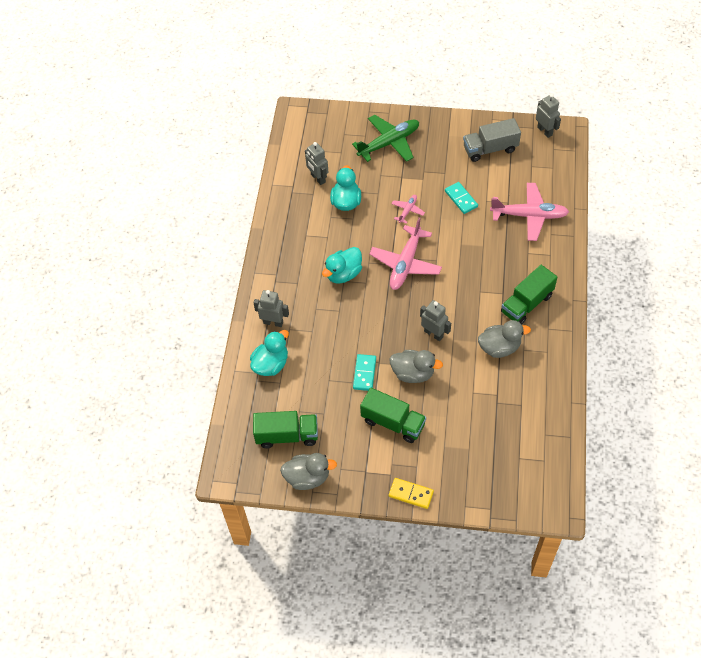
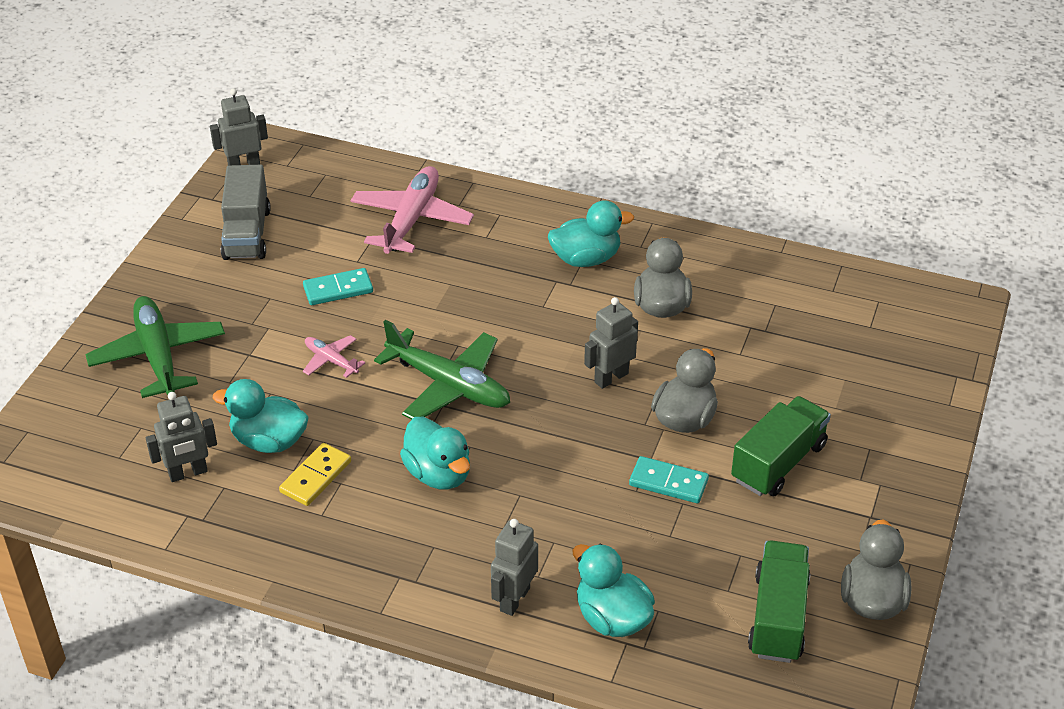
camera: 80 degrees left, 15 degrees down
pink plane [369,217,442,290] -> green plane [374,320,510,420]
yellow domino [389,478,434,509] -> yellow domino moved to [279,443,351,506]
green truck [501,265,558,325] -> turquoise duck [548,200,634,267]

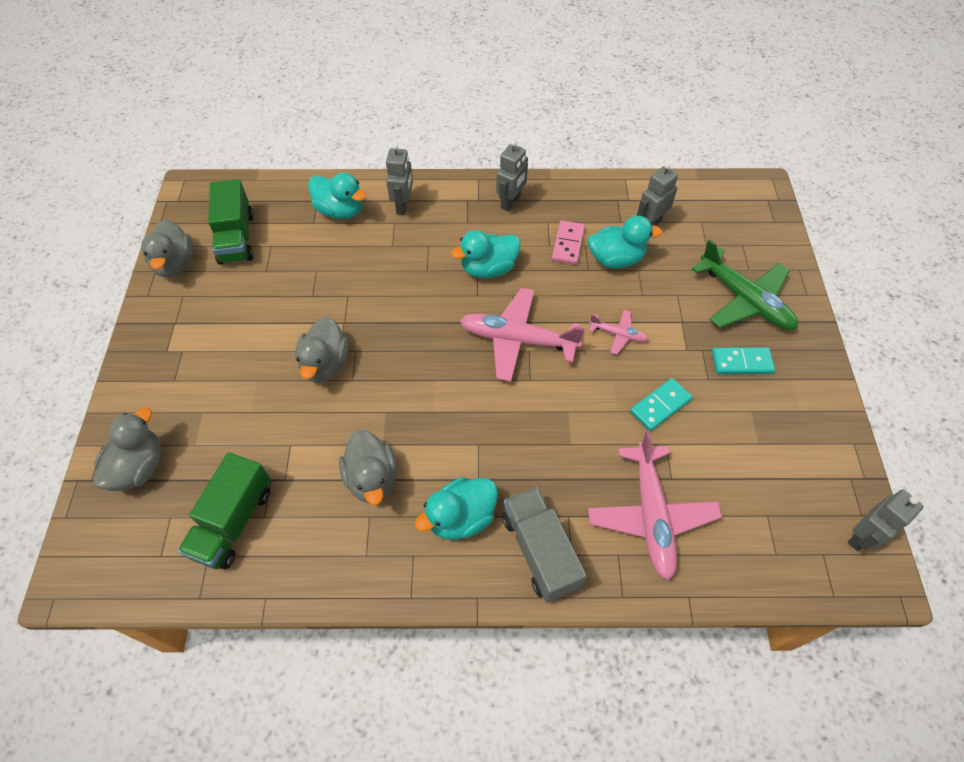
camera: 160 degrees right, 15 degrees up
grey truck [221,165,271,260] -> grey truck moved to [502,487,587,603]
yellow domino [279,443,351,506] -> pink domino [552,221,585,265]
green plane [374,320,510,420] -> pink plane [460,288,585,382]
turquoise duck [400,417,470,490] -> turquoise duck turned 60 degrees counterclockwise [451,230,521,278]
grey robot [584,297,638,389] -> grey robot moved to [496,140,528,211]
turquoise domino [629,456,709,503] -> turquoise domino moved to [712,347,775,374]
green truck [731,396,831,496] -> green truck moved to [178,452,271,570]
none -> grey duck [94,408,161,491]

